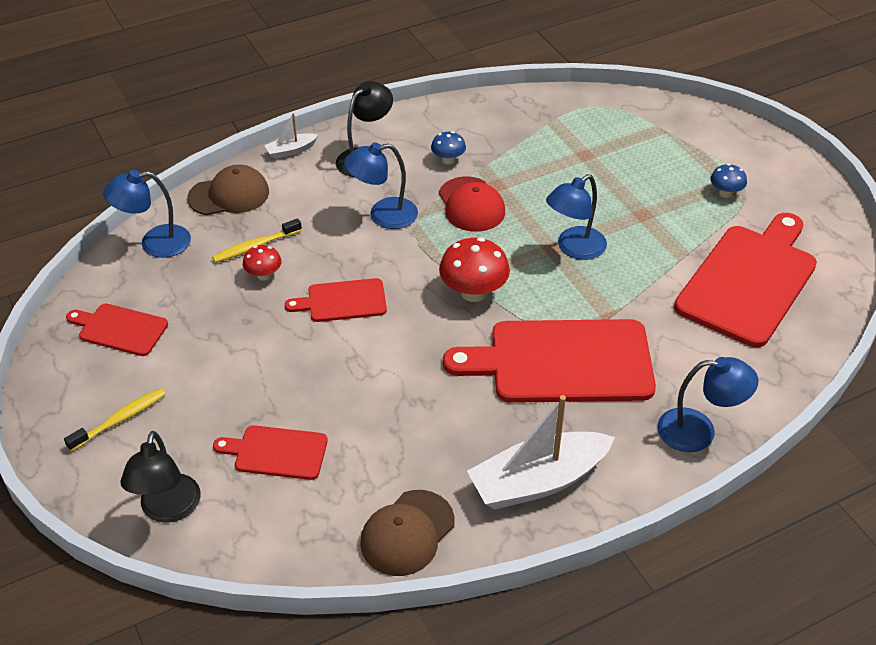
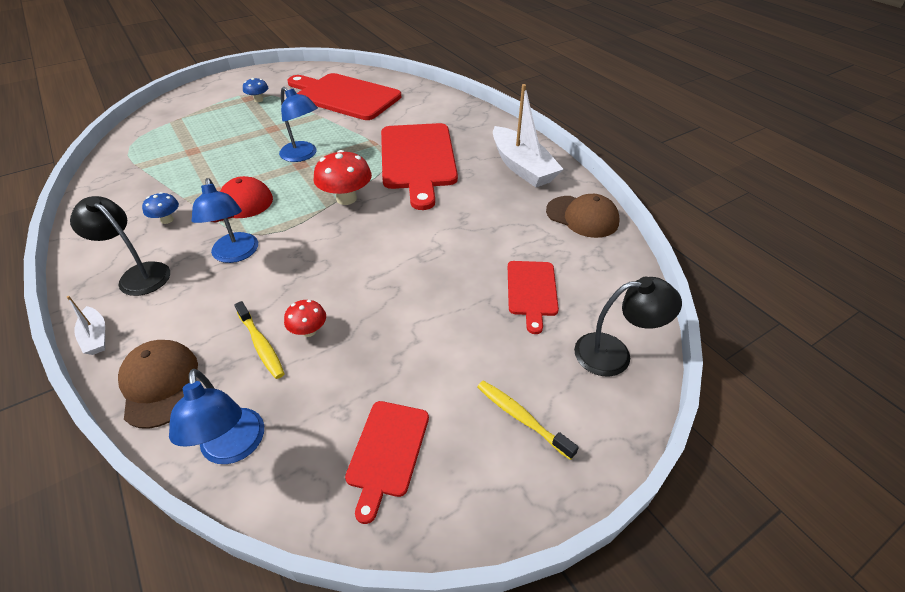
camera: 95 degrees left, 0 degrees up
red cutting board [285,278,387,322] -> none
blue lamp [658,357,758,452] -> none

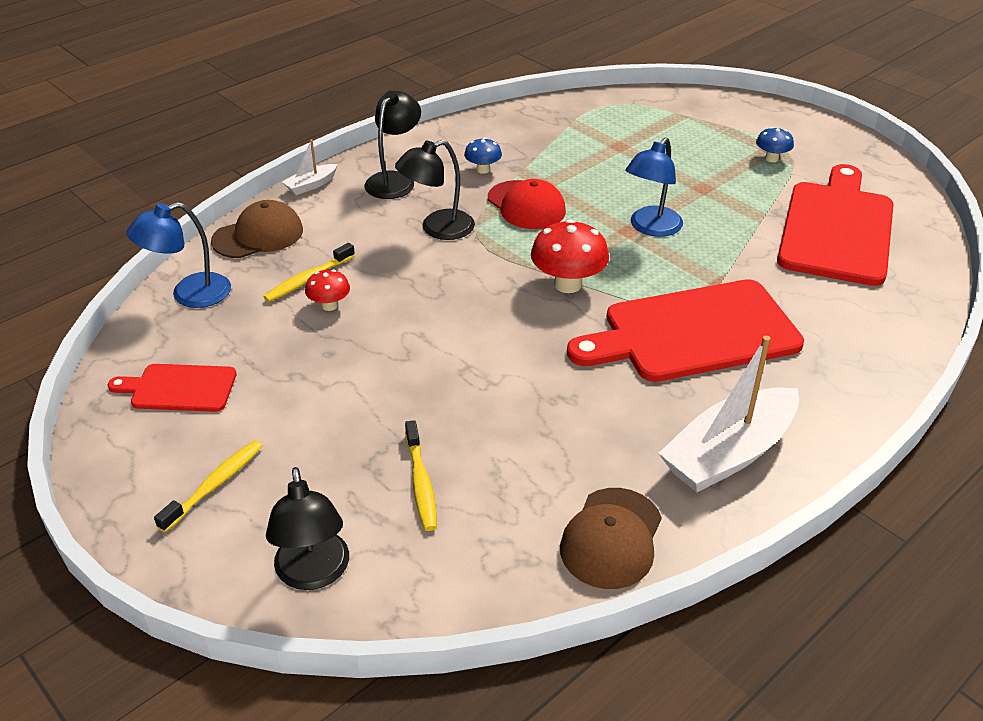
camera: 80 degrees right, 5 degrees down
blue lamp [192,178,258,263] -> black lamp [395,140,475,240]
red cutting board [508,261,559,334] -> yellow toothbrush [405,420,437,531]

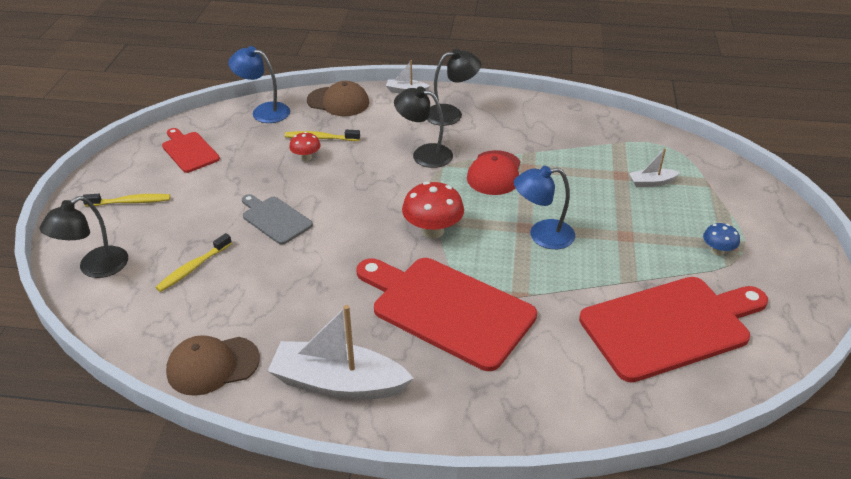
camera: 50 degrees right, 0 degrees up
blue mushroom [464,138,502,174] -> none
none -> grey cutting board [242,194,313,245]
none -> white boat [629,148,680,187]

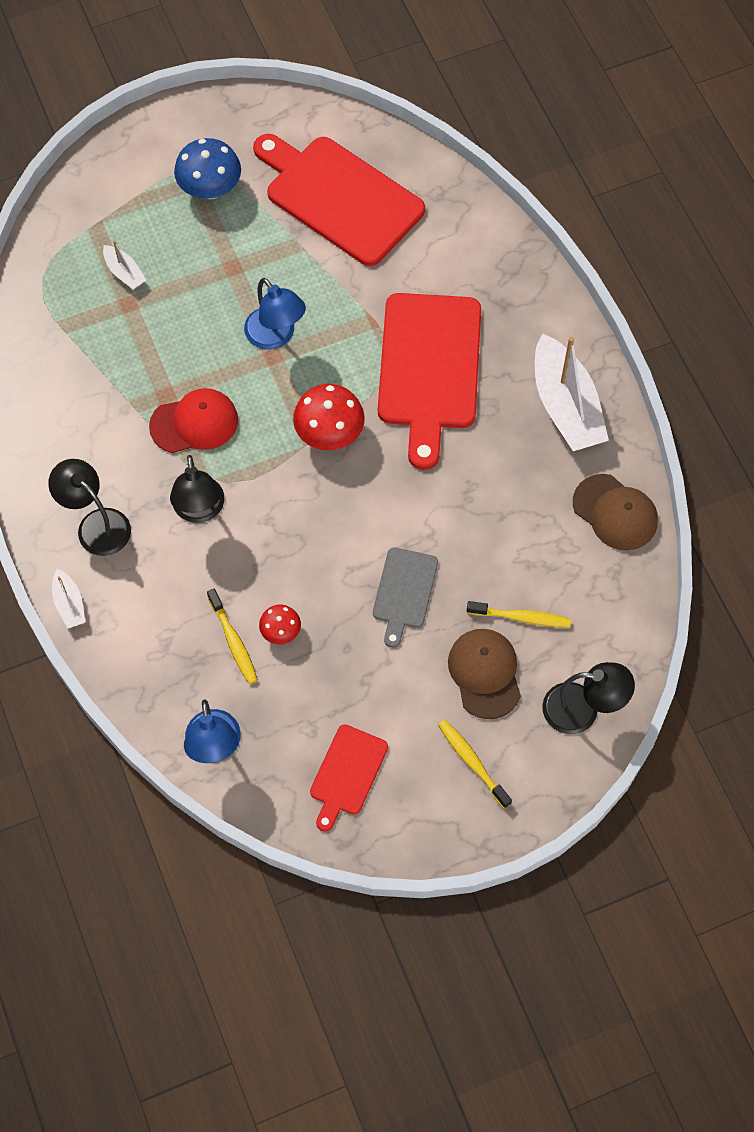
camera: 120 degrees left, 25 degrees up
brown cap [307,81,369,116] -> brown cap moved to [448,629,521,719]
blue mushroom [703,223,740,256] -> blue mushroom [174,138,241,199], size x1.77

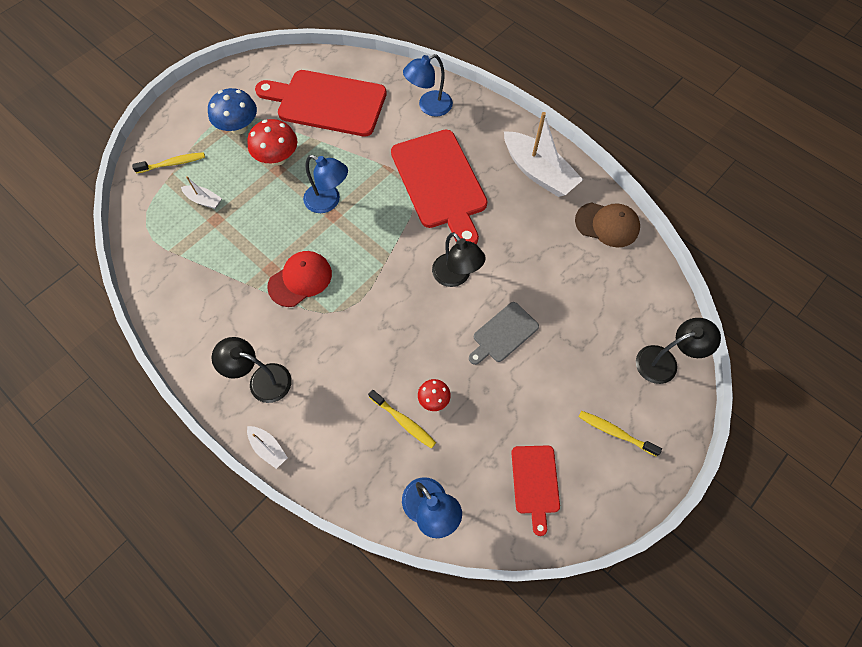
camera: 25 degrees left, 0 degrees up
black lamp [170,455,224,523] -> black lamp moved to [432,232,486,287]
red mushroom [293,384,365,450] -> red mushroom moved to [247,119,297,166]
grey cutting board [373,548,438,648] -> grey cutting board turned 60 degrees clockwise [469,302,539,365]
brown cap [448,629,521,719] -> none
yellow toothbrush [467,601,571,628] -> yellow toothbrush moved to [132,152,205,173]
none -> blue lamp [403,54,453,117]

